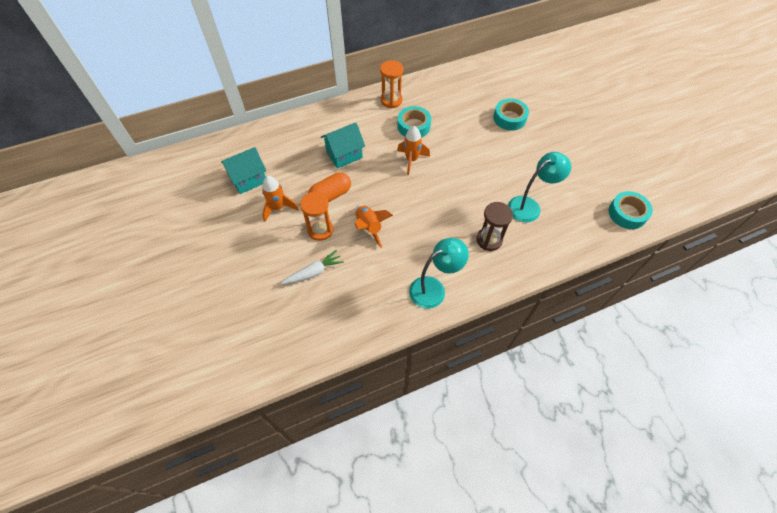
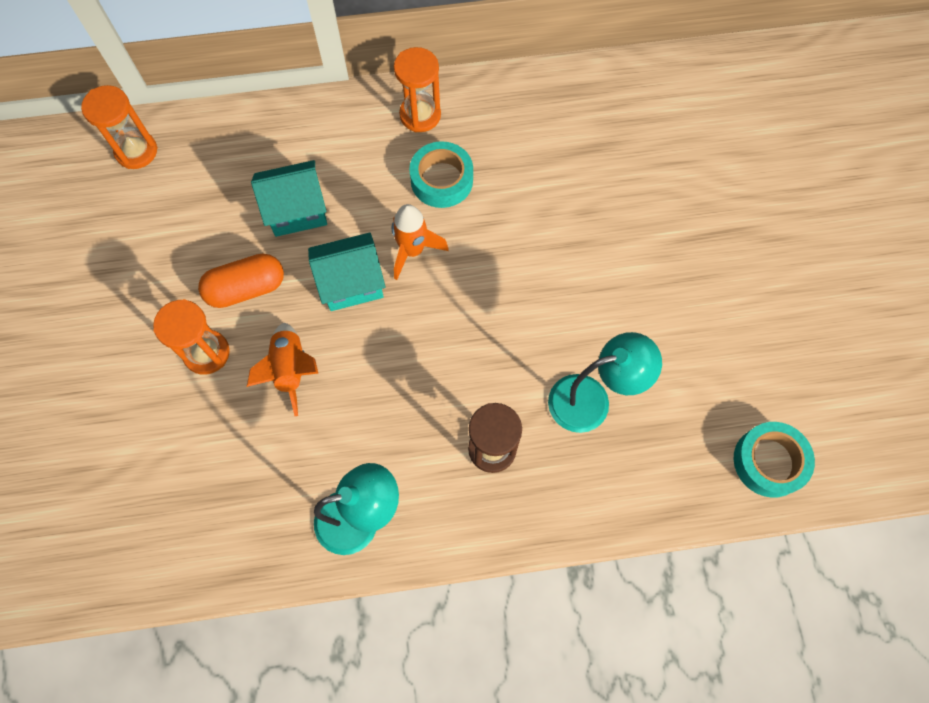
camera: 15 degrees right, 10 degrees up
turquoise house [221,147,266,194] -> turquoise house moved to [308,233,386,311]
orange rocket [262,176,299,222] -> none
white carrot [281,250,344,284] -> none
turquoise tape [493,98,529,131] -> none
none -> orange hourglass [81,85,158,169]

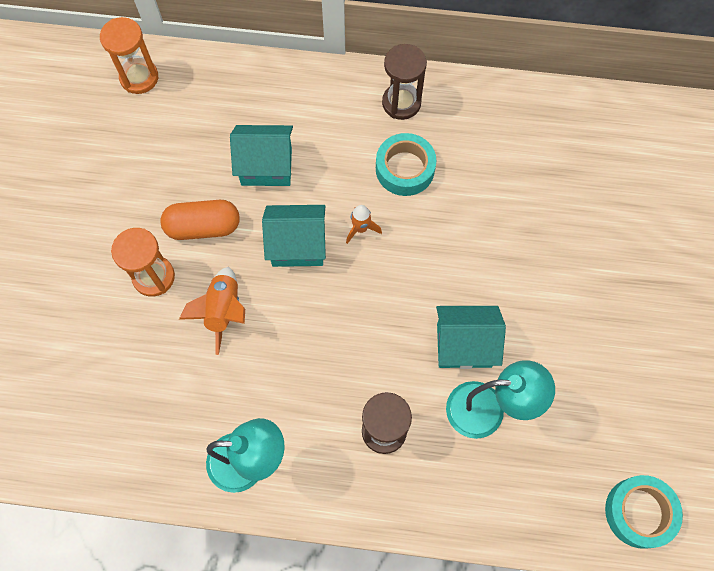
camera: 15 degrees right, 0 degrees up
orange rocket [392,204,449,280] -> orange rocket [346,205,382,244], size x0.63
orange hourglass [394,47,441,132] -> brown hourglass [382,44,427,120]
none -> turquoise house [436,306,506,369]

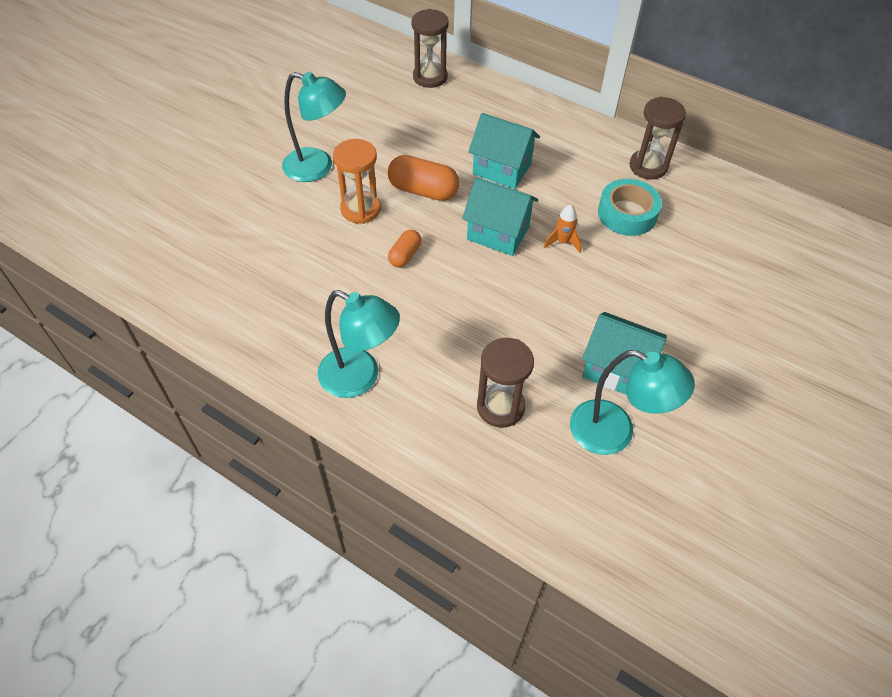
camera: 25 degrees right, 15 degrees down
orange hourglass [100,17,159,94] -> brown hourglass [411,9,449,88]
orange rocket [179,267,245,355] -> orange capsule [388,230,421,267]
turquoise tape [605,475,683,549] -> none
none -> turquoise lamp [282,72,346,182]

